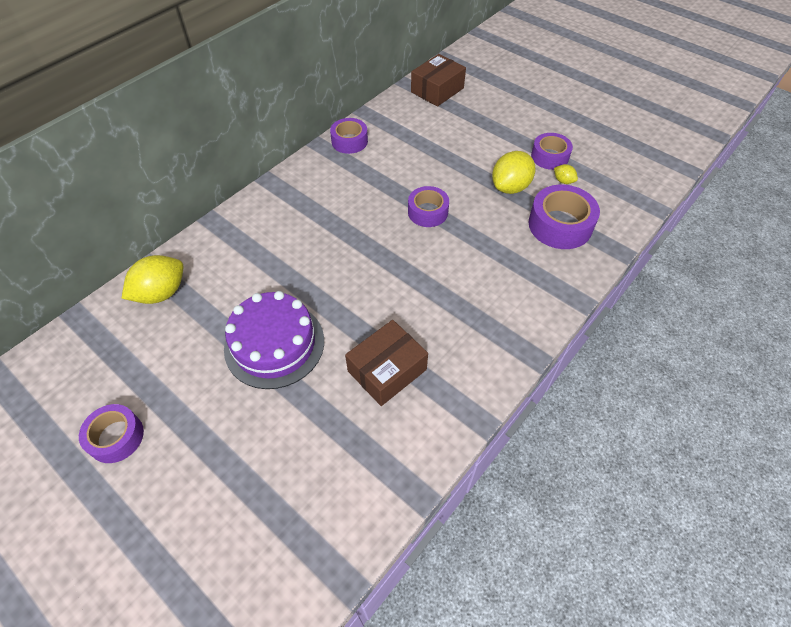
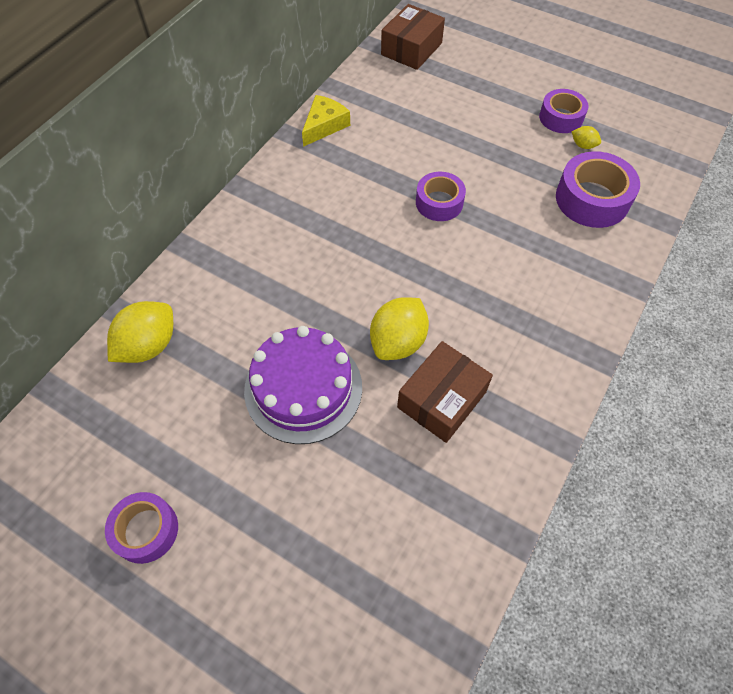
camera: 10 degrees left, 5 degrees up
purple tape [330,118,368,154] -> yellow cheese [302,95,350,147]
yellow lemon [492,151,536,194] -> yellow lemon moved to [370,297,429,360]

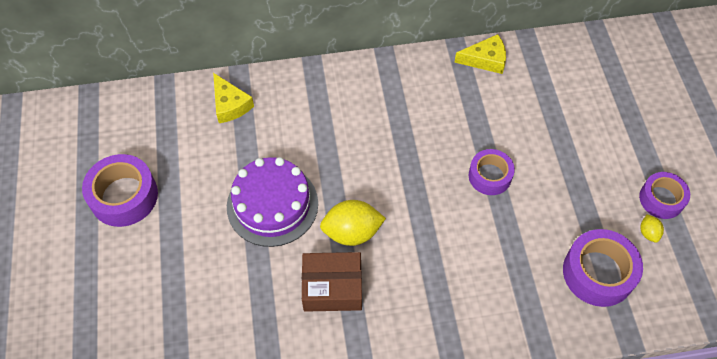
camera: 50 degrees right, 0 degrees up
purple tape [105,492,178,564] -> purple tape [82,154,158,227], size x1.53
yellow lemon [107,301,173,363] -> yellow cheese [213,73,254,123]
brown box [381,4,445,70] -> none

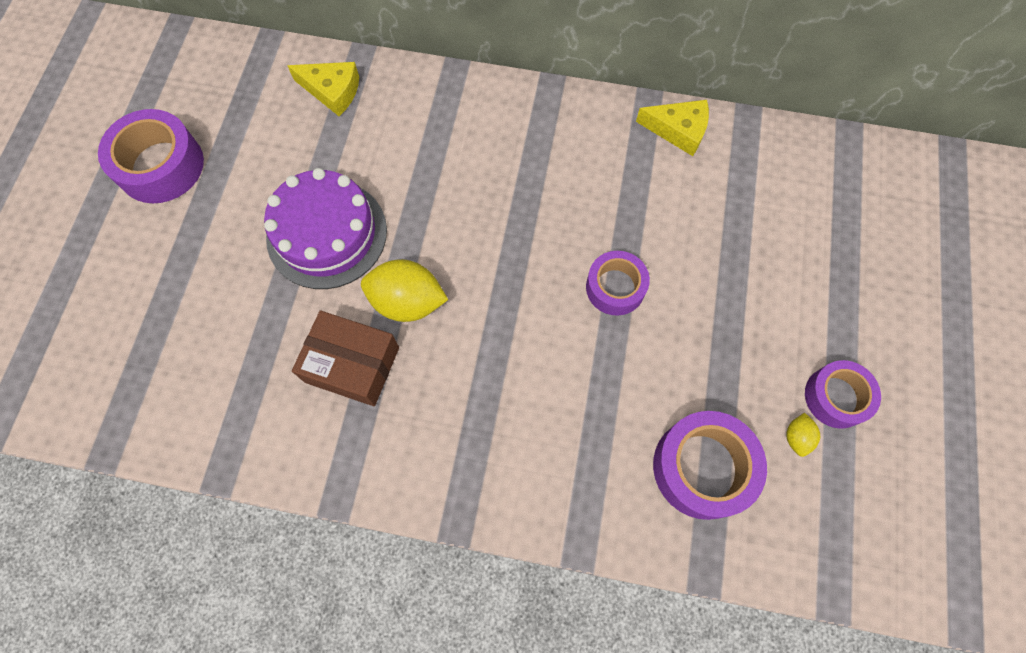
camera: 20 degrees right, 10 degrees up
yellow cheese [213,73,254,123] -> yellow cheese turned 60 degrees counterclockwise [287,62,359,116]

